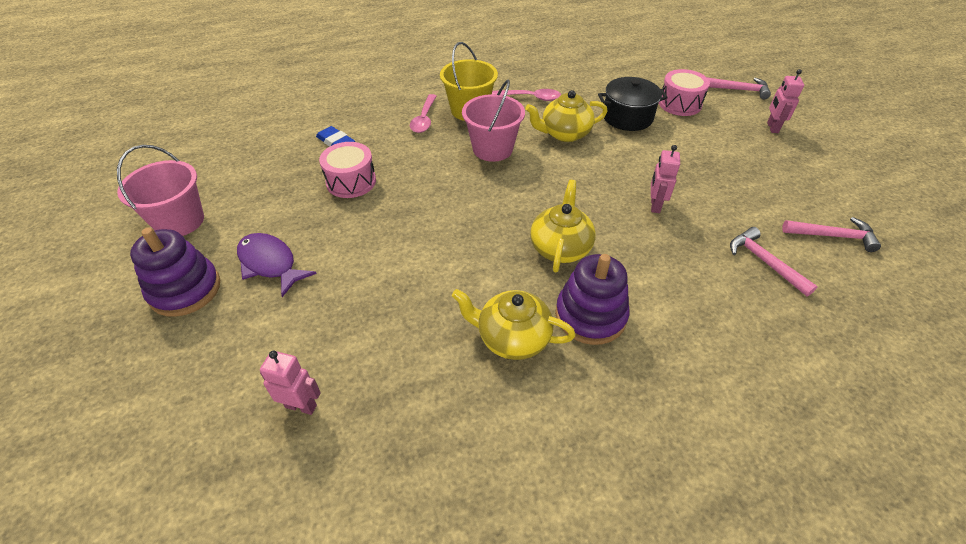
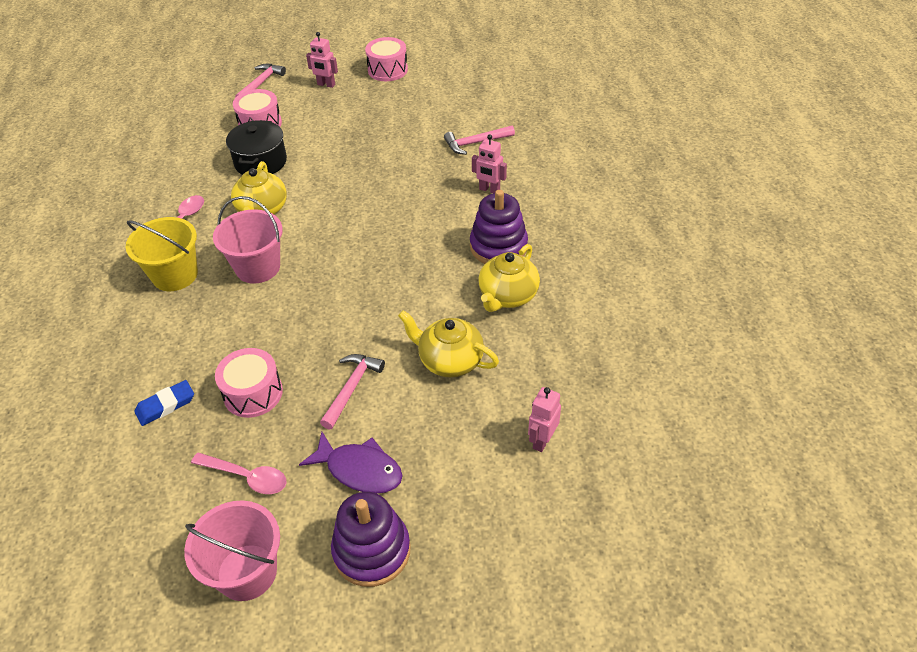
camera: 75 degrees left, 0 degrees up
purple fish [237,233,317,297] -> purple fish turned 120 degrees counterclockwise [299,432,402,494]
pink spoon [410,94,437,133] -> pink spoon moved to [191,452,287,494]
yellow teapot [530,180,596,272] -> yellow teapot moved to [398,310,499,378]
pink robot [651,145,680,213] -> pink robot moved to [472,134,507,193]
pink hammer [782,217,881,252] -> pink hammer moved to [320,354,385,430]
none -> pink drum [365,37,408,81]

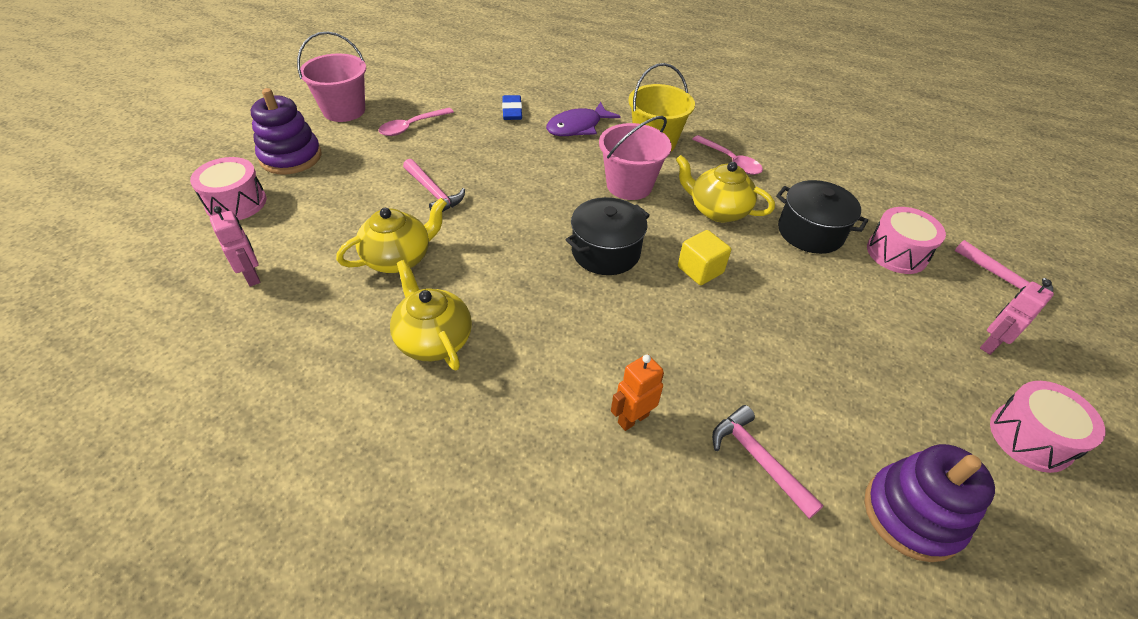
camera: 115 degrees right, 0 degrees up
pink drum [215,348,283,418] -> pink drum moved to [190,157,266,220]
purple fish [299,432,402,494] -> purple fish moved to [546,102,621,136]
pink hammer [444,125,515,155] -> pink hammer turned 45 degrees counterclockwise [712,405,824,519]
purple stacking toy [470,190,528,264] -> purple stacking toy moved to [864,444,995,562]
pink robot [472,134,507,193] -> orange robot [611,354,664,431]
none -> black pot [566,197,650,275]
none -> yellow cube [678,230,731,285]

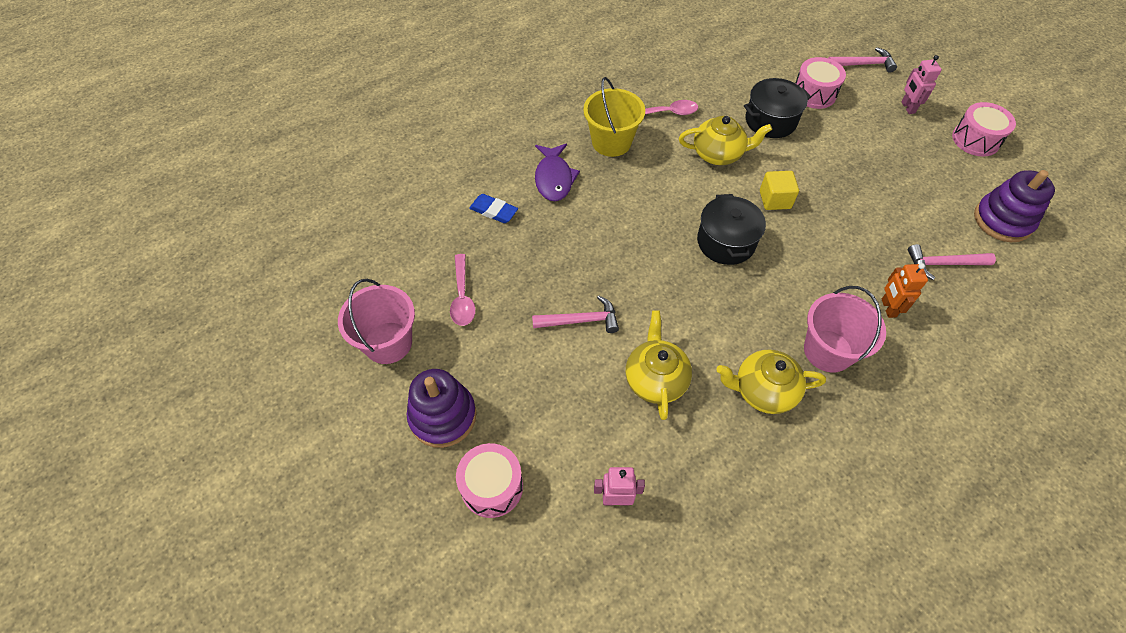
camera: 55 degrees left, 10 degrees up
pink bucket [599,116,672,200] -> pink bucket moved to [804,286,886,372]
yellow teapot [676,155,775,222] -> yellow teapot turned 150 degrees counterclockwise [679,116,772,165]

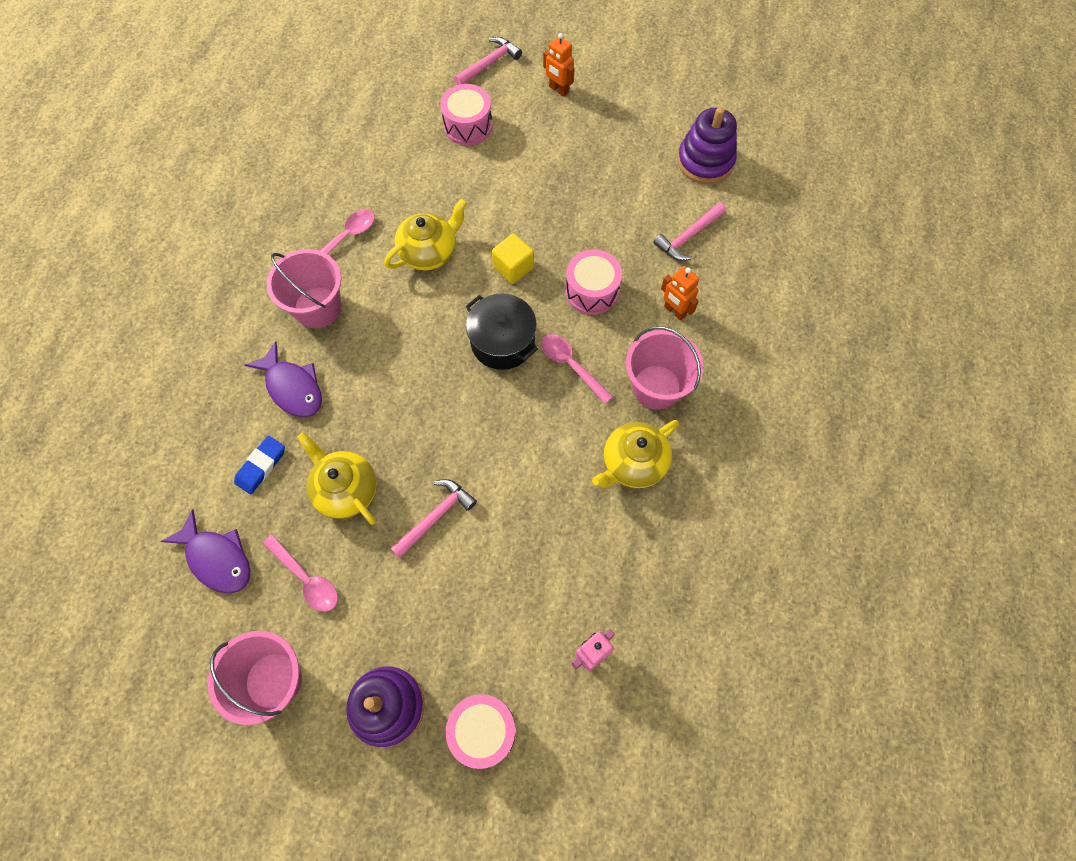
camera: 40 degrees left, 10 degrees up
blue eraser [469,194,518,223] -> blue eraser turned 45 degrees counterclockwise [234,436,285,495]
yellow bucket [583,77,645,157] -> pink bucket [266,249,341,328]
yellow teapot [626,310,692,420] -> yellow teapot moved to [297,432,377,525]
black pot [744,78,811,138] -> none
pink robot [901,55,942,114] -> orange robot [543,33,575,97]
pink drum [952,102,1016,157] -> pink drum moved to [565,250,622,315]
none -> purple fish [161,509,251,594]
none -> pink spoon [541,334,613,404]

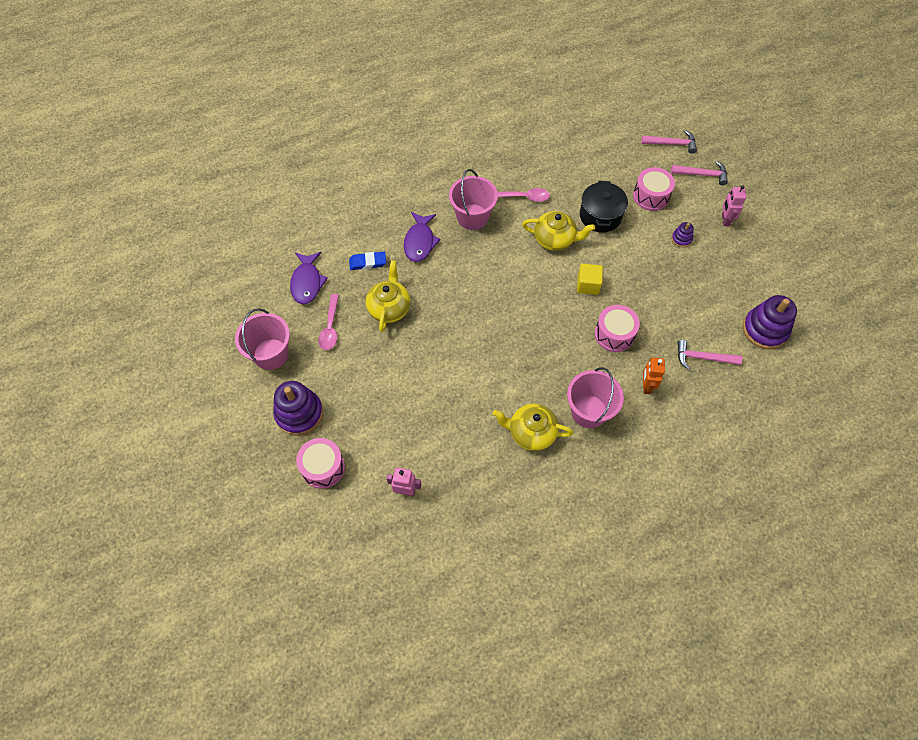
camera: 50 degrees right, 5 degrees down
pink hammer [390,479,477,558] -> pink hammer moved to [641,130,697,154]
black pot [466,293,538,370] -> black pot moved to [580,181,628,232]
pink spoon [541,334,613,404] -> none
orange robot [543,33,575,97] -> pink robot [722,185,747,226]
none -> purple stacking toy [671,222,694,247]

